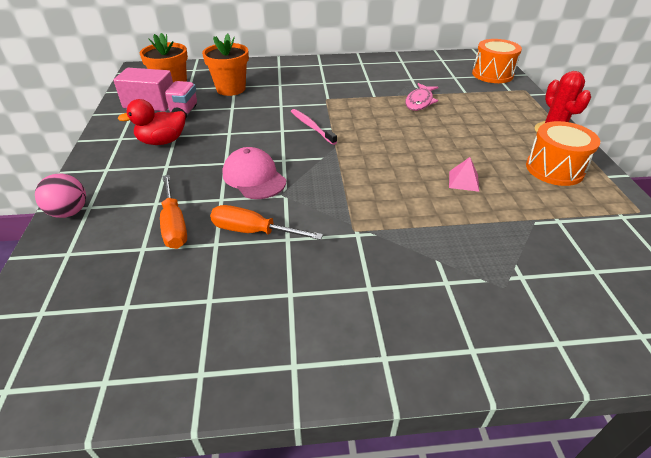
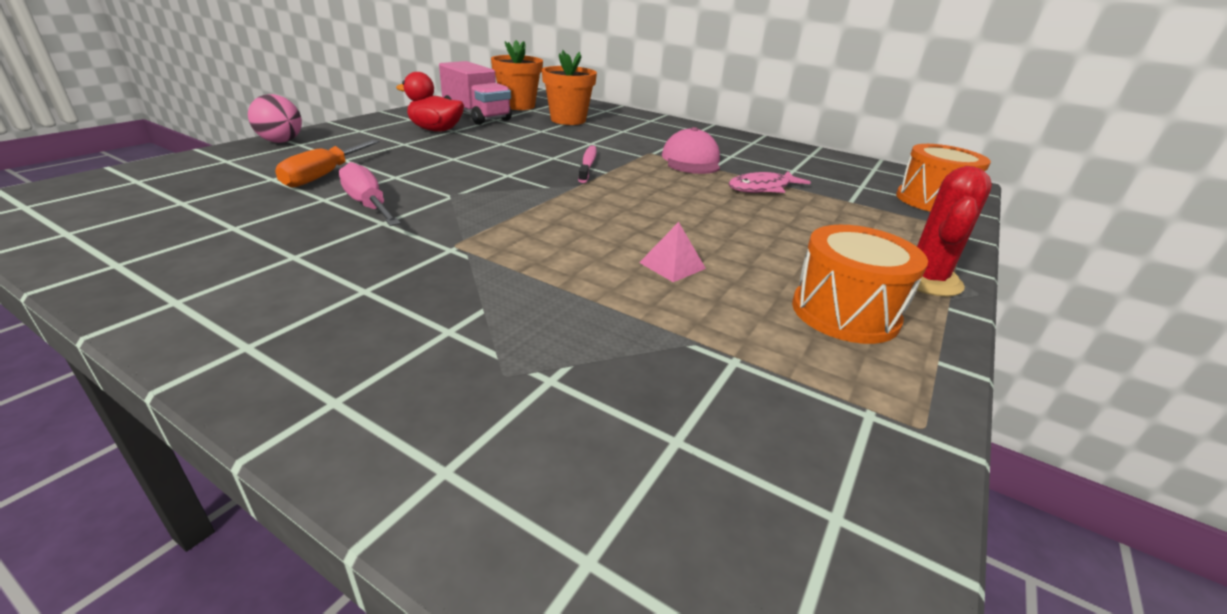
camera: 35 degrees right, 10 degrees down
orange screwdriver [210,205,323,240] -> pink screwdriver [339,162,401,226]
pink cap [223,147,286,199] -> pink cap moved to [662,127,720,174]

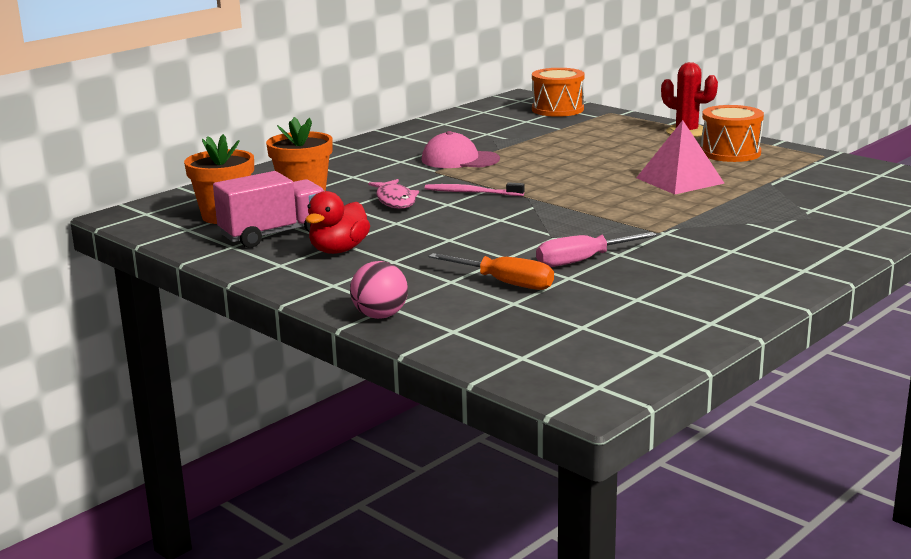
camera: 75 degrees left, 10 degrees down
pink pyramid [639,222,706,282] -> pink pyramid [636,120,725,194], size x1.93
pink fish [729,171,811,193] -> pink fish moved to [368,179,419,209]

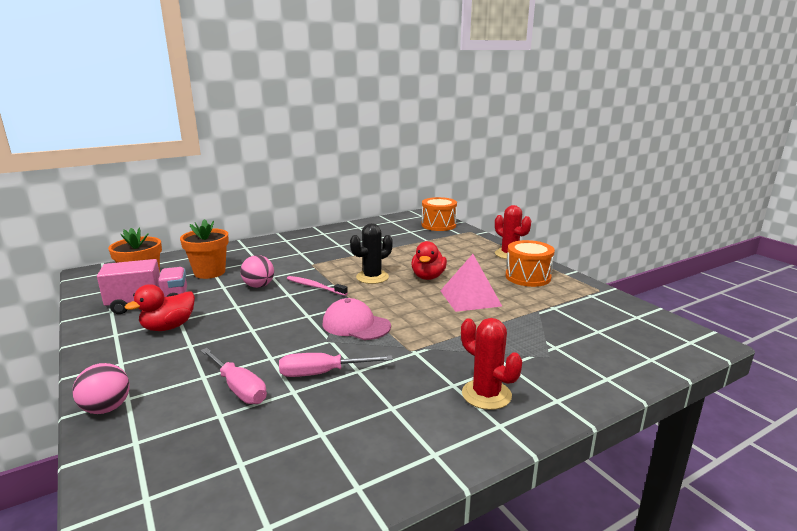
camera: 15 degrees right, 0 degrees up
pink fish [368,179,419,209] -> pink ball [240,255,274,288]
pink cap [422,131,500,168] -> pink cap moved to [323,298,391,340]
orange screwdriver [429,253,554,290] -> pink screwdriver [200,348,267,404]
none -> black cactus [350,223,393,284]
none -> red duck [411,241,447,280]
none -> red cactus [461,318,522,410]

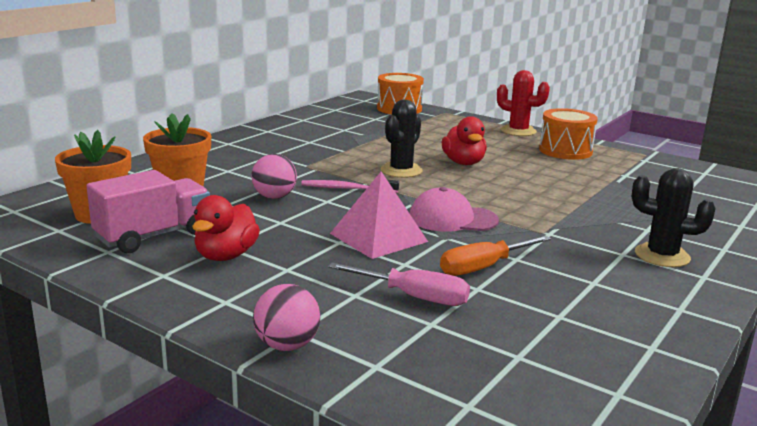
camera: 25 degrees left, 0 degrees up
pink screwdriver [279,353,393,377] -> orange screwdriver [440,235,551,276]
pink pyramid [440,254,502,312] -> pink pyramid moved to [330,171,428,259]
red cactus [461,318,522,410] -> black cactus [632,168,716,267]

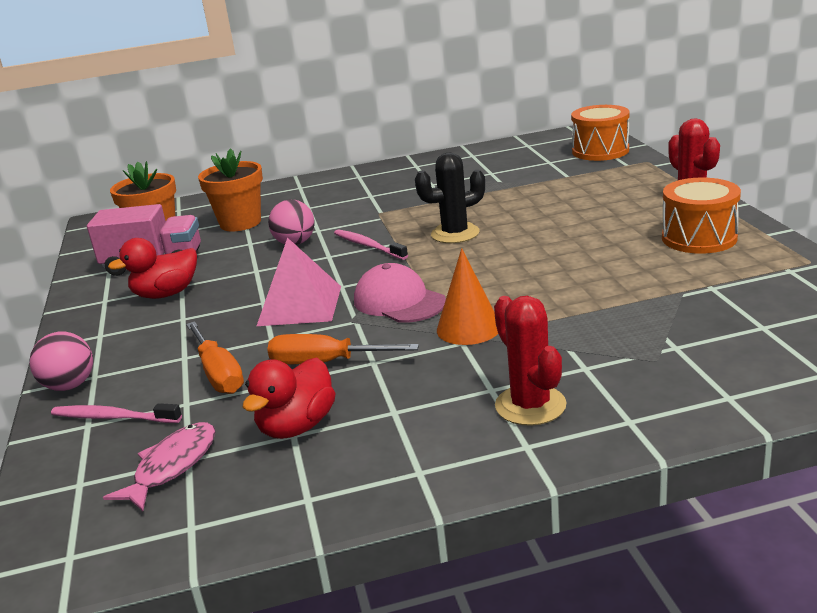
camera: 45 degrees right, 5 degrees up
pink screwdriver [328,263,470,306] -> orange screwdriver [186,321,244,394]
red duck [442,116,487,165] -> red duck moved to [243,358,335,439]
black cactus [632,168,716,267] -> red cactus [494,296,567,426]
none -> pink toothbrush [51,403,182,423]
none -> pink fish [103,422,215,511]
none -> orange cone [437,248,498,345]

